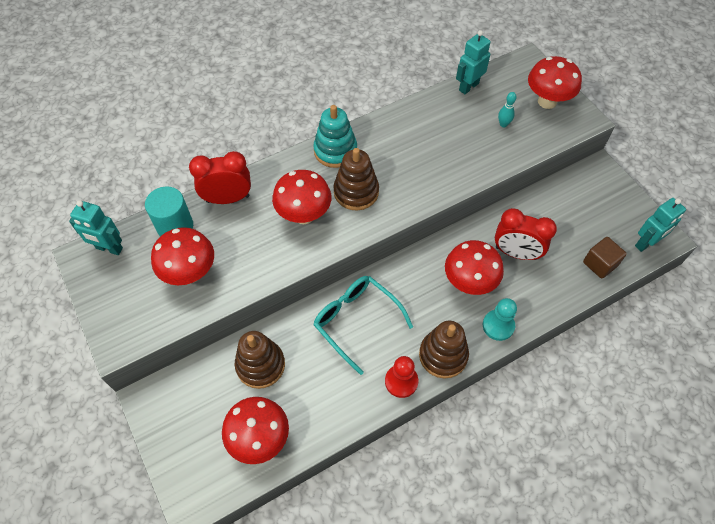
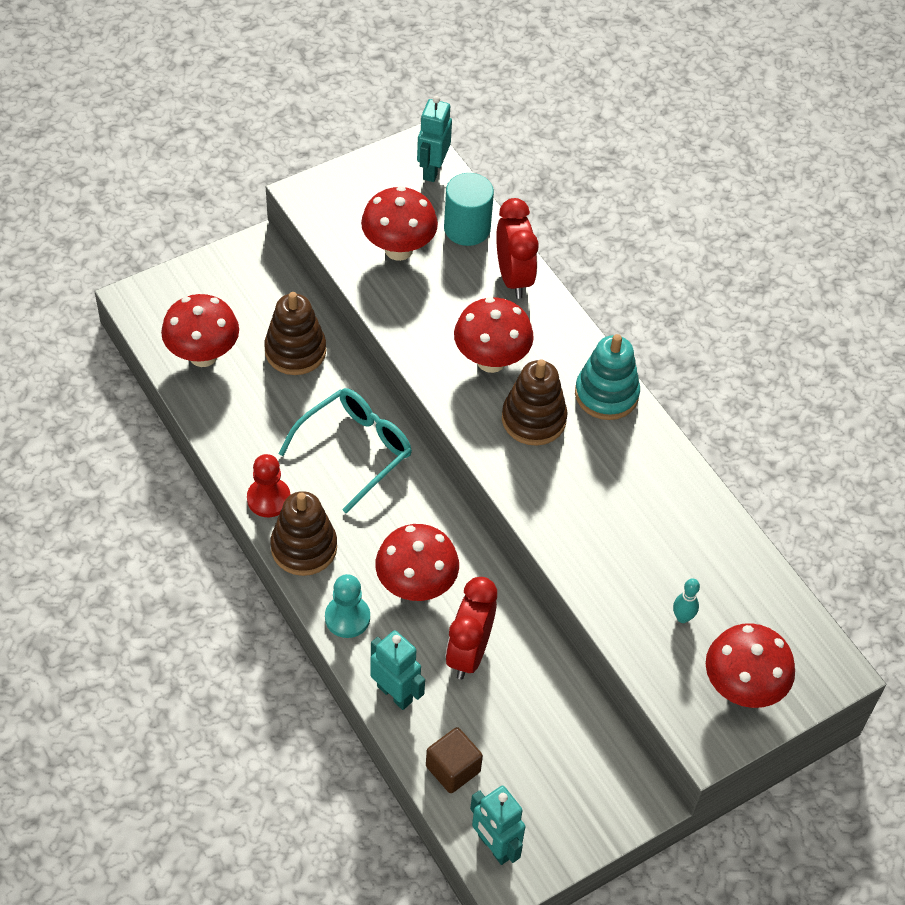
camera: 85 degrees right, 5 degrees down
turquoise robot [456,30,491,94] -> turquoise robot moved to [370,630,425,710]

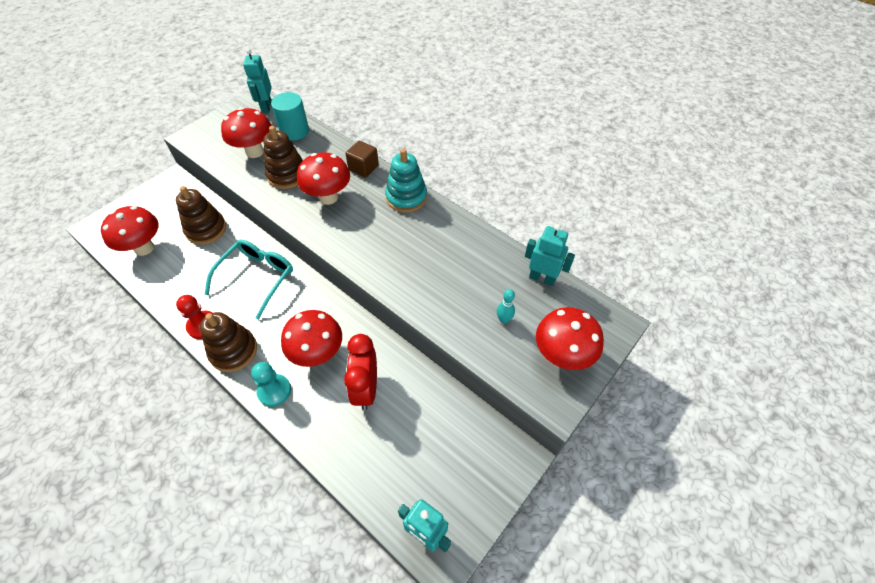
camera: 15 degrees left, 0 degrees up
turquoise robot [370,630,425,710] -> turquoise robot moved to [525,224,575,286]
brown cube [426,727,483,793] -> brown cube moved to [346,141,379,177]
red clock [496,198,539,299] -> none
brown stacking toy [502,359,568,446] -> brown stacking toy moved to [263,126,303,189]

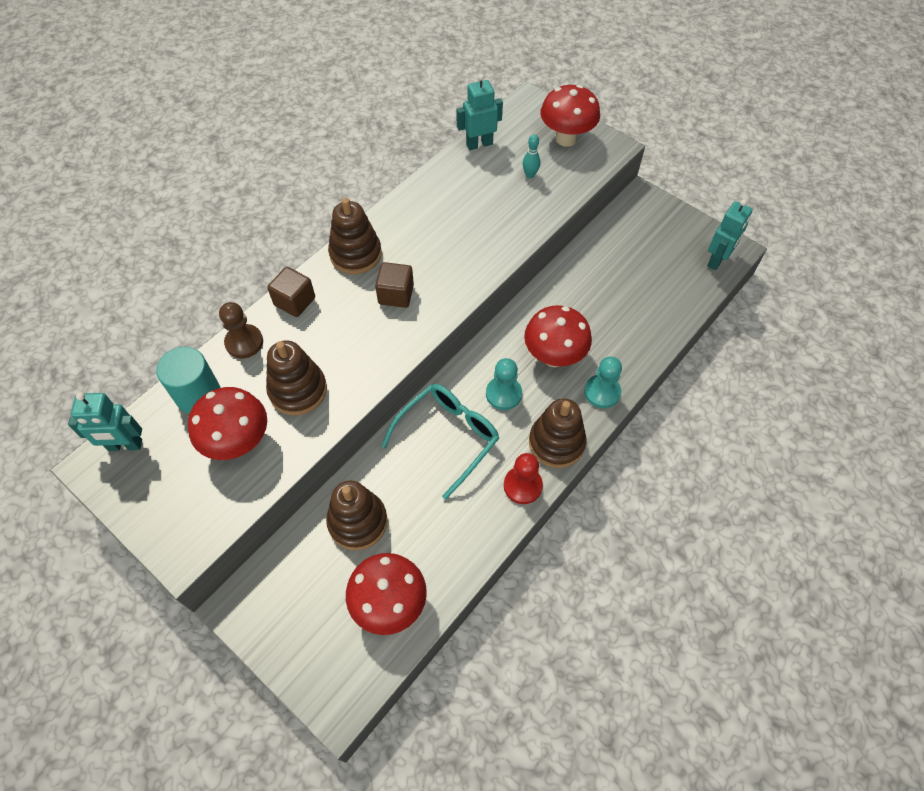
camera: 90 degrees left, 5 degrees up
turquoise glasses [204,240,293,319] -> turquoise glasses turned 105 degrees clockwise [381,384,499,500]
red mushroom [297,152,350,205] -> none
red clock [344,334,377,410] -> none
turquoise stacking toy [385,149,427,213] -> brown stacking toy [328,198,382,274]
turquoise robot [525,224,575,286] -> turquoise robot turned 45 degrees clockwise [457,74,503,150]
none -> brown pawn [219,302,263,358]
none -> brown cube [375,262,414,308]
none -> turquoise pawn [486,358,522,410]

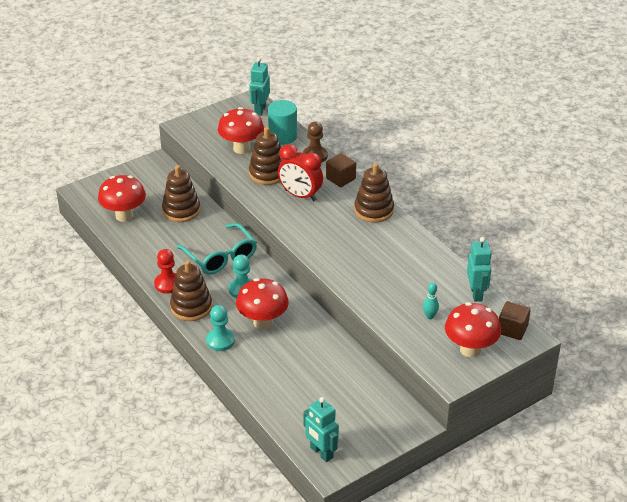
camera: 105 degrees right, 20 degrees down
brown cube [375,262,414,308] -> brown cube moved to [499,301,531,340]
none -> red clock [278,144,323,201]

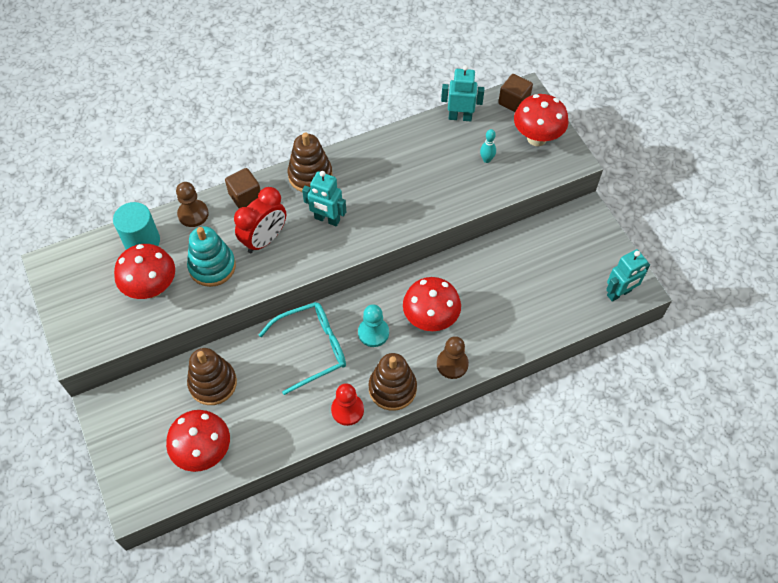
camera: 80 degrees left, 20 degrees up
turquoise pawn [206,305,235,351] -> brown pawn [437,336,469,379]
turquoise robot [249,57,270,116] -> turquoise robot moved to [302,171,346,226]
brown stacking toy [249,127,284,185] -> turquoise stacking toy [187,226,236,287]

